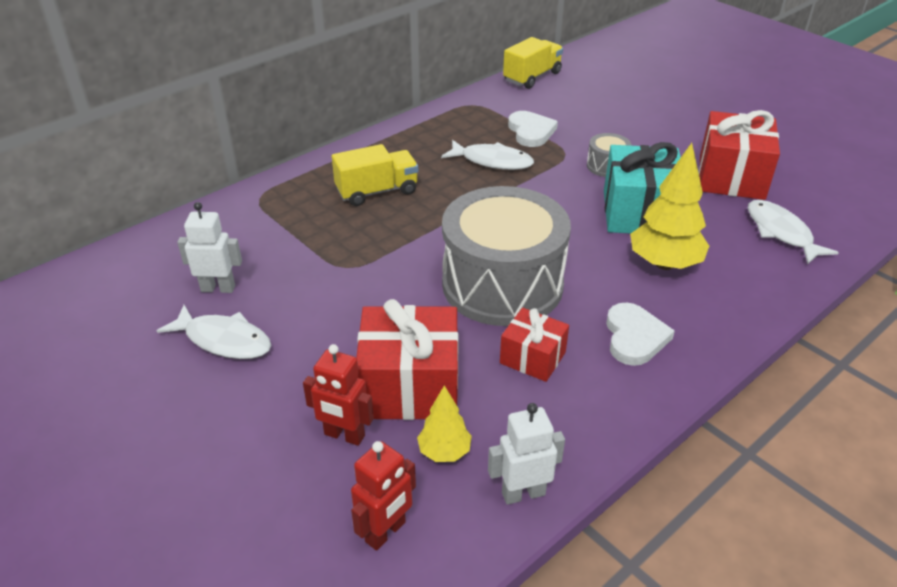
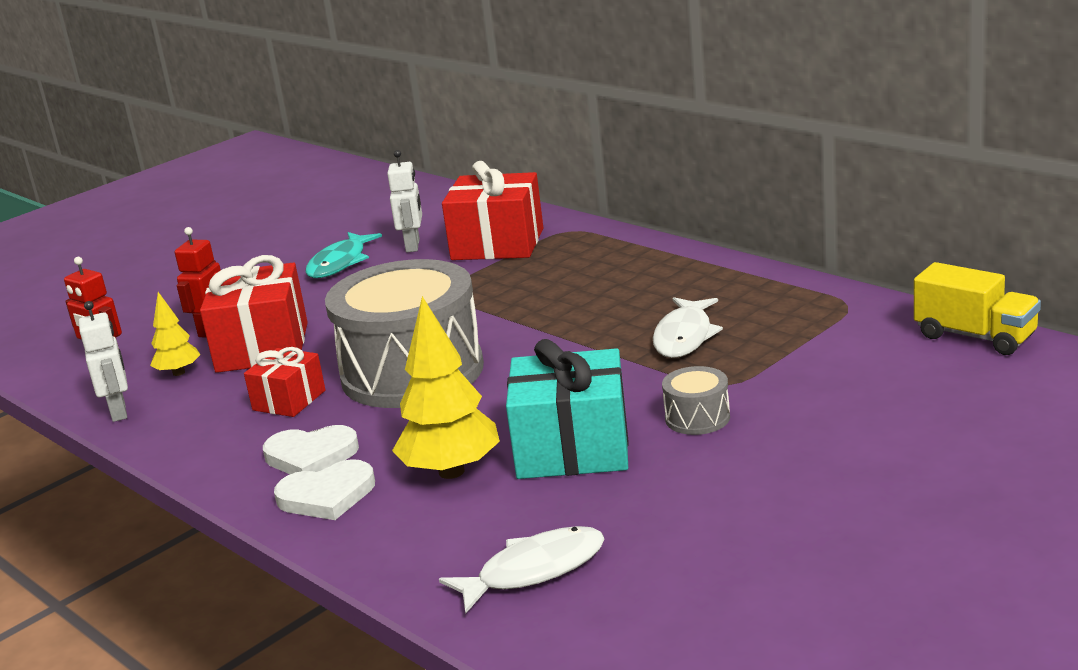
camera: 90 degrees right, 15 degrees down
white fish [157,305,271,359] -> turquoise fish [305,232,382,278]
yellow truck [332,144,418,206] -> none
white heart [508,111,558,147] -> white heart moved to [274,459,375,520]
red gift [699,110,780,200] -> red gift moved to [442,161,543,260]

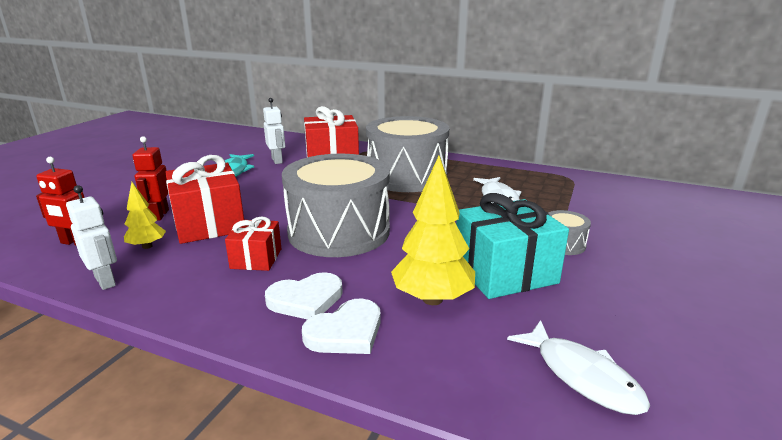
camera: 25 degrees left, 0 degrees up
white fish [439,526,604,614] -> white fish turned 105 degrees clockwise [507,320,650,415]
yellow truck [914,262,1041,355] -> none
none -> grey drum [366,116,449,192]

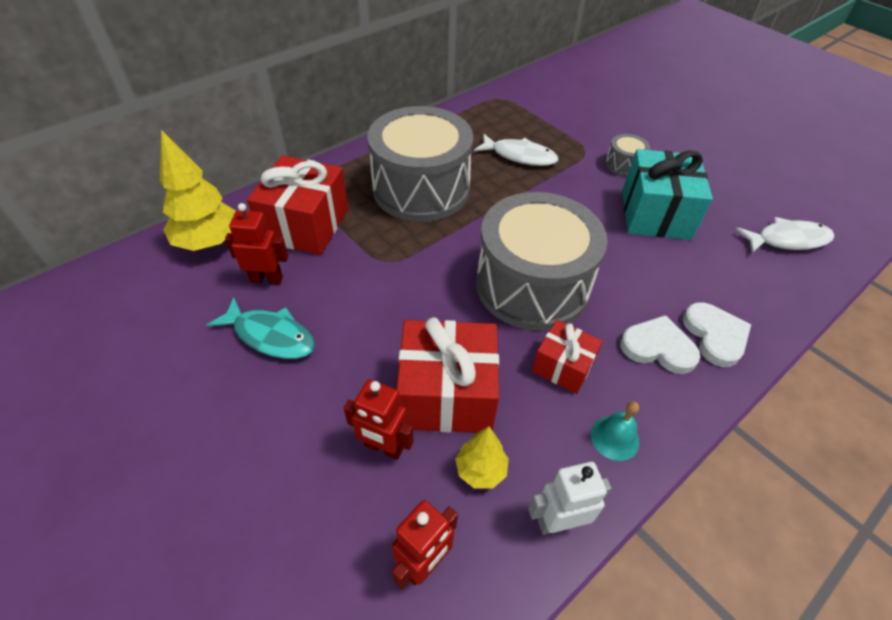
camera: 65 degrees left, 25 degrees up
white robot [263,98,285,164] -> red robot [225,203,288,285]
white heart [265,272,343,320] -> white heart turned 75 degrees counterclockwise [620,315,701,374]
yellow tree [391,156,475,305] -> yellow tree moved to [160,130,236,251]
none -> turquoise bell [591,401,639,461]

